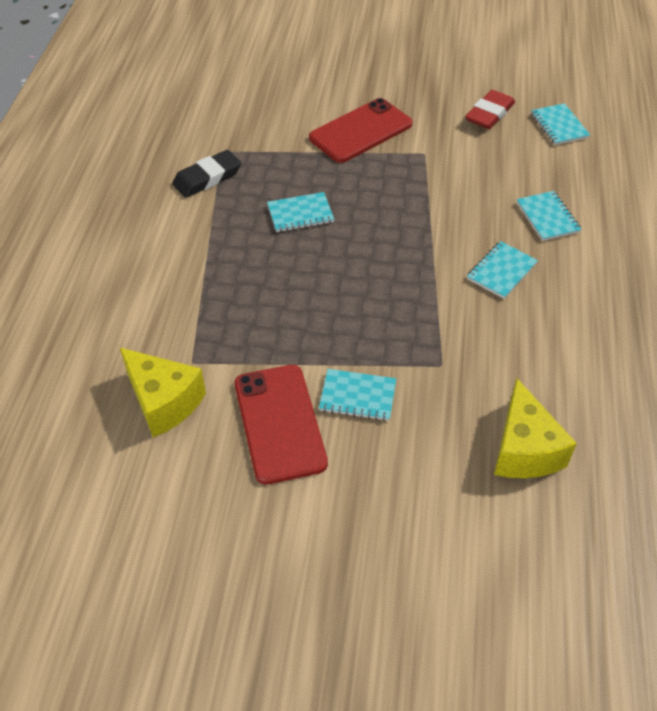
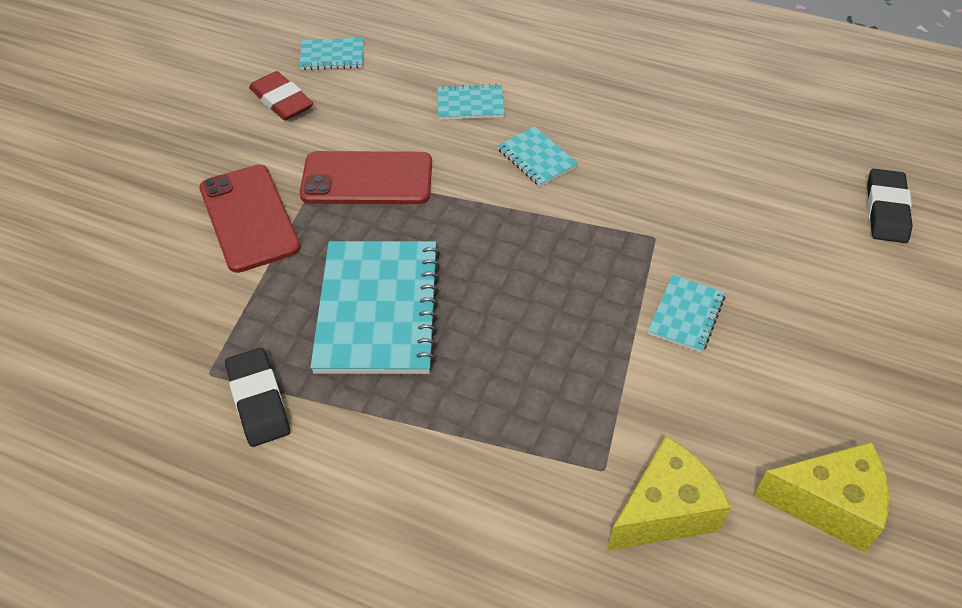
camera: 75 degrees left, 0 degrees up
red phone [235,365,328,485] -> red phone moved to [300,151,432,204]
turquoise notebook [267,192,334,232] -> turquoise notebook [310,241,440,374], size x2.03
yellow cheese [494,378,577,478] -> yellow cheese moved to [754,442,889,552]
none -> black eraser [867,169,912,243]

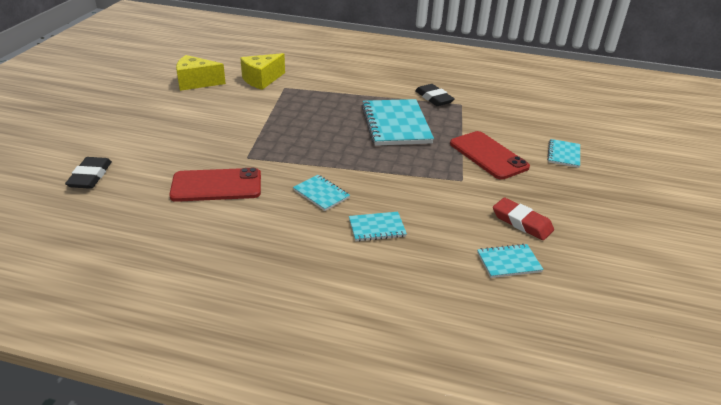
camera: 170 degrees right, 15 degrees down
red phone [300,151,432,204] -> red phone moved to [169,168,261,202]
turquoise notebook [648,275,725,353] -> turquoise notebook moved to [547,139,580,168]

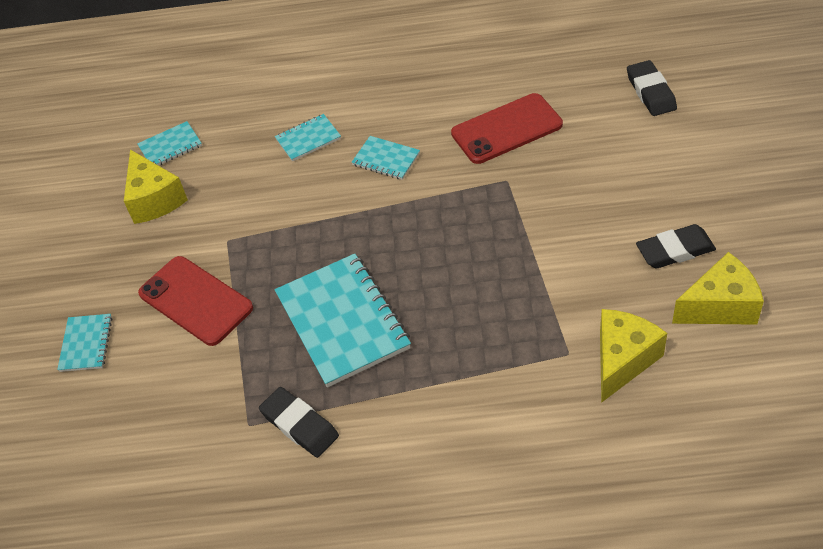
camera: 170 degrees right, 15 degrees up
red eraser [493,198,554,240] -> yellow cheese [124,149,188,224]
none -> black eraser [636,224,716,268]

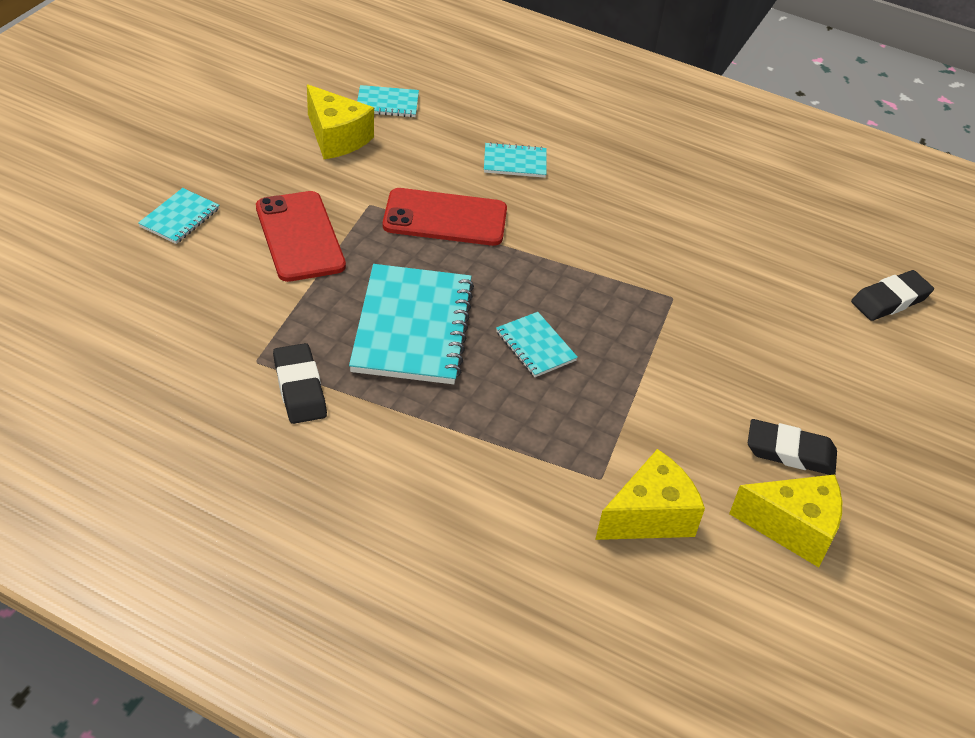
camera: 20 degrees right, 5 degrees down
yellow cheese [124,149,188,224] -> yellow cheese turned 45 degrees counterclockwise [307,85,374,159]
turquoise notebook [351,136,420,180] -> turquoise notebook moved to [496,312,578,377]
red phone [451,93,563,164] -> red phone moved to [383,188,507,246]
black eraser [627,60,677,116] -> black eraser turned 45 degrees clockwise [851,270,934,321]

